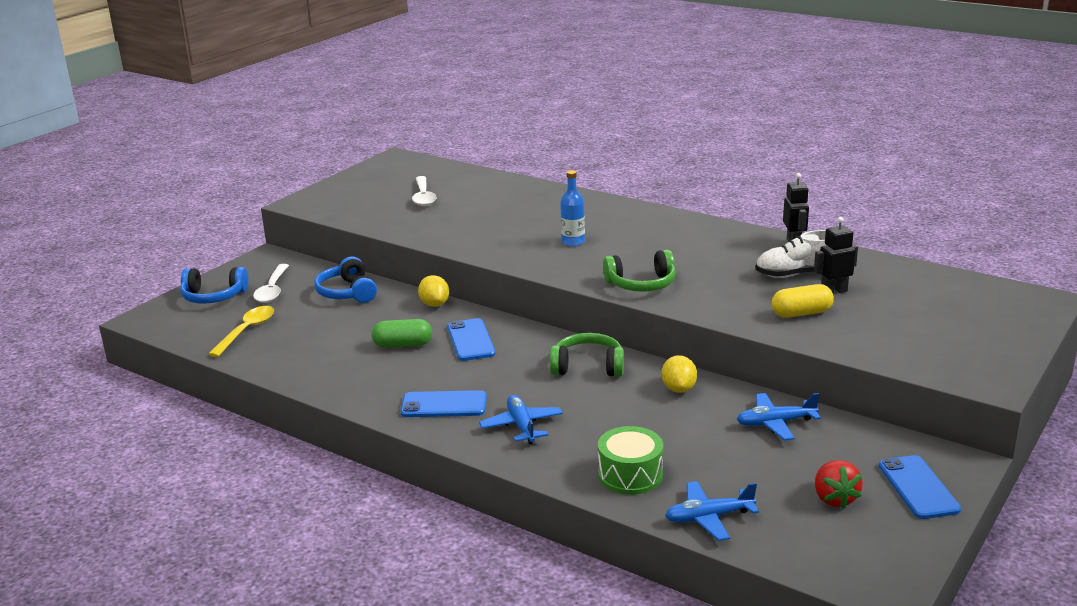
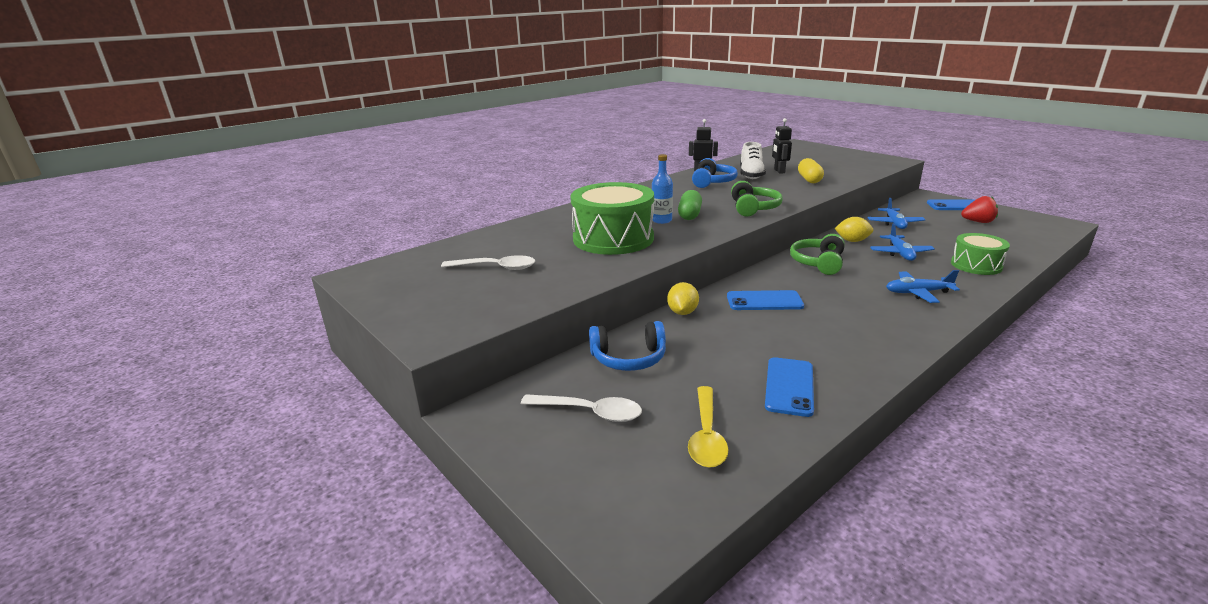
camera: 75 degrees left, 0 degrees up
blue headphones [180,267,249,304] -> blue headphones moved to [692,158,738,188]
yellow spoon [208,306,274,357] -> yellow spoon turned 120 degrees counterclockwise [688,386,728,468]
green capsule [372,319,432,348] -> green capsule moved to [678,190,702,220]
blue phone [401,390,487,417] -> blue phone moved to [765,357,814,417]
yellow lemon [418,275,449,307] -> yellow lemon turned 75 degrees counterclockwise [667,282,699,315]
blue plane [665,481,759,541] -> blue plane moved to [870,223,935,261]
none -> green drum [571,182,654,255]

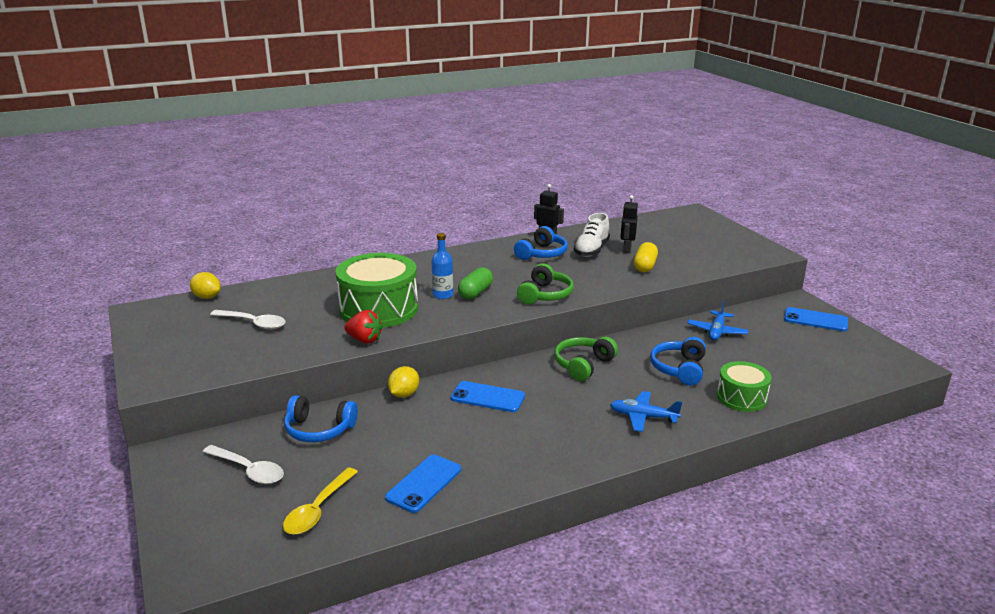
camera: 15 degrees right, 0 degrees up
yellow lemon [834,217,873,242] -> yellow lemon moved to [190,272,221,299]
blue plane [870,223,935,261] -> blue headphones [650,337,706,385]
red strawberry [961,196,998,223] -> red strawberry moved to [344,310,383,343]

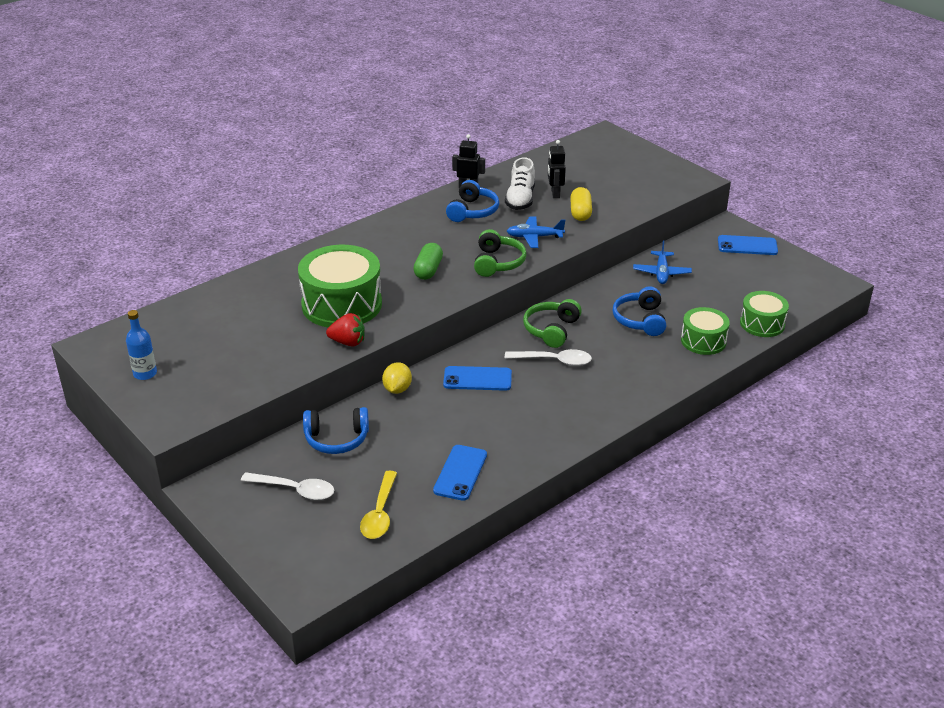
camera: 15 degrees left, 10 degrees up
yellow lemon [190,272,221,299] -> none
white spoon [210,310,286,330] -> white spoon moved to [505,349,592,366]
blue bottle [431,233,453,299] -> blue bottle moved to [126,310,157,380]
blue plane [610,391,682,432] -> blue plane moved to [507,216,565,248]
none -> green drum [740,291,789,337]

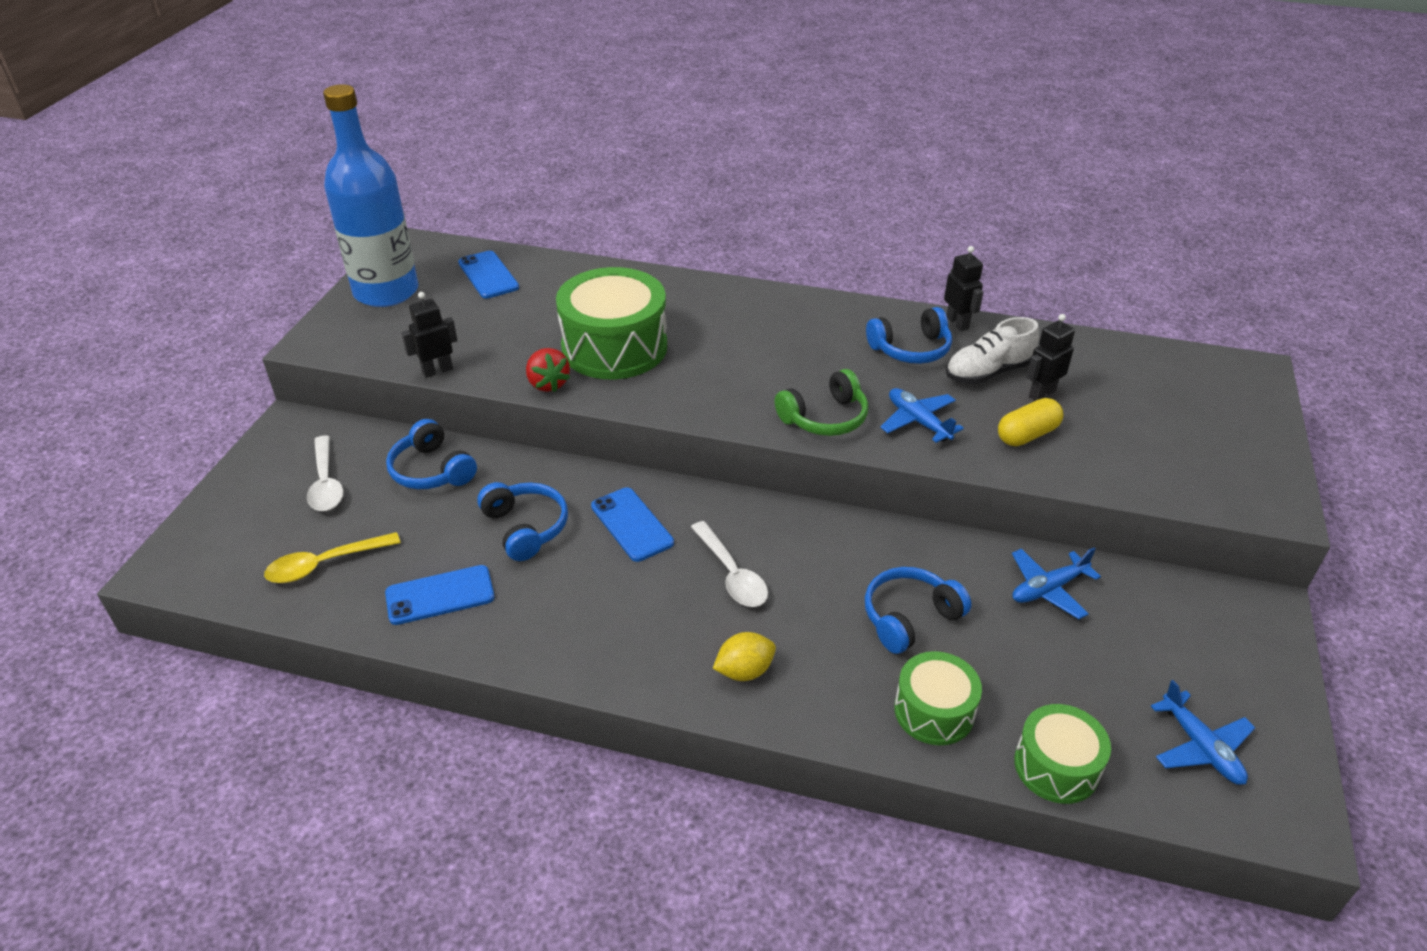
camera: 55 degrees right, 5 degrees up
blue bottle [126,310,157,380] -> blue bottle [323,84,419,307], size x2.41
yellow lemon [382,362,412,394] -> yellow lemon moved to [713,632,776,681]
green capsule [413,243,443,280] -> none
green headphones [523,299,582,348] -> none
blue phone [718,235,778,255] -> blue phone moved to [458,251,519,299]
none -> black robot [401,292,458,378]
none -> blue headphones [477,482,568,561]
none -> blue plane [1151,680,1255,785]

